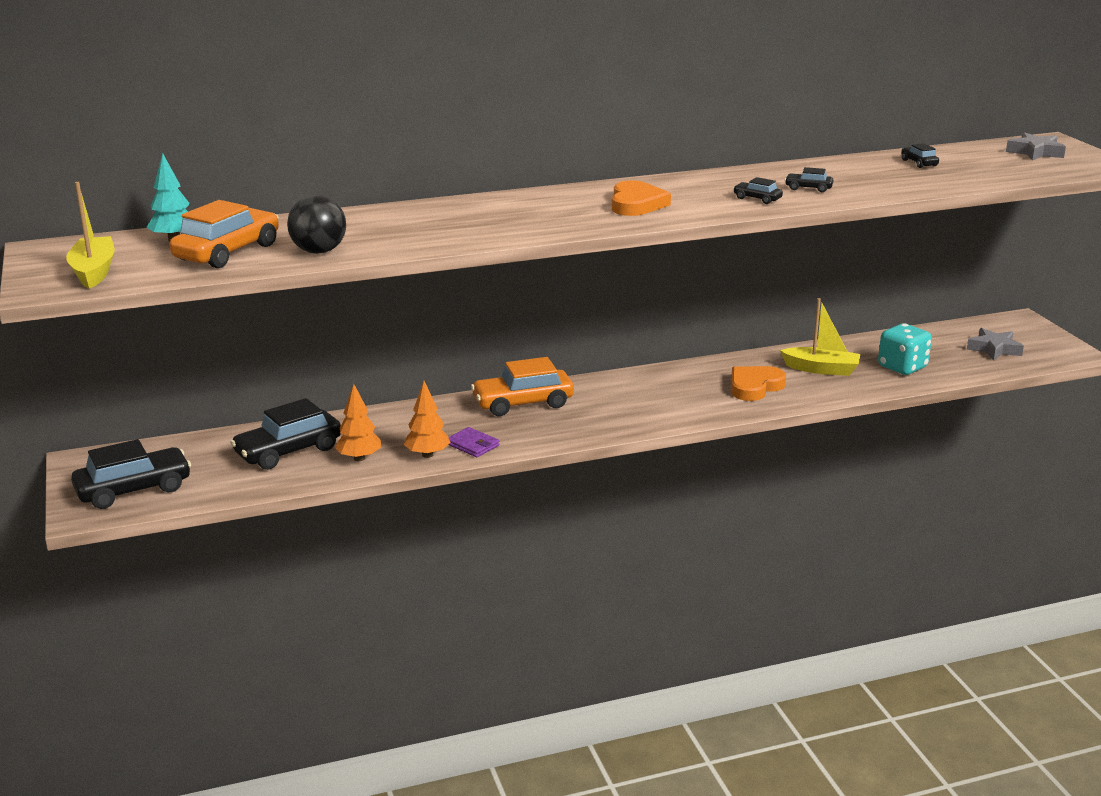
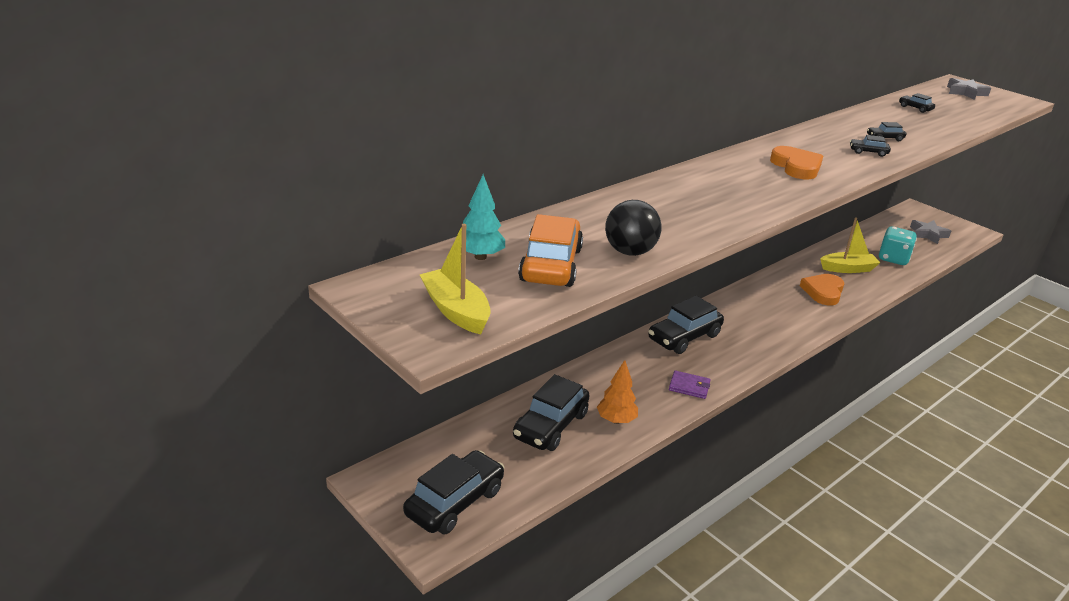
camera: 25 degrees left, 5 degrees up
orange tree [404,381,451,458] -> none
orange car [471,357,574,416] -> black car [648,296,724,354]

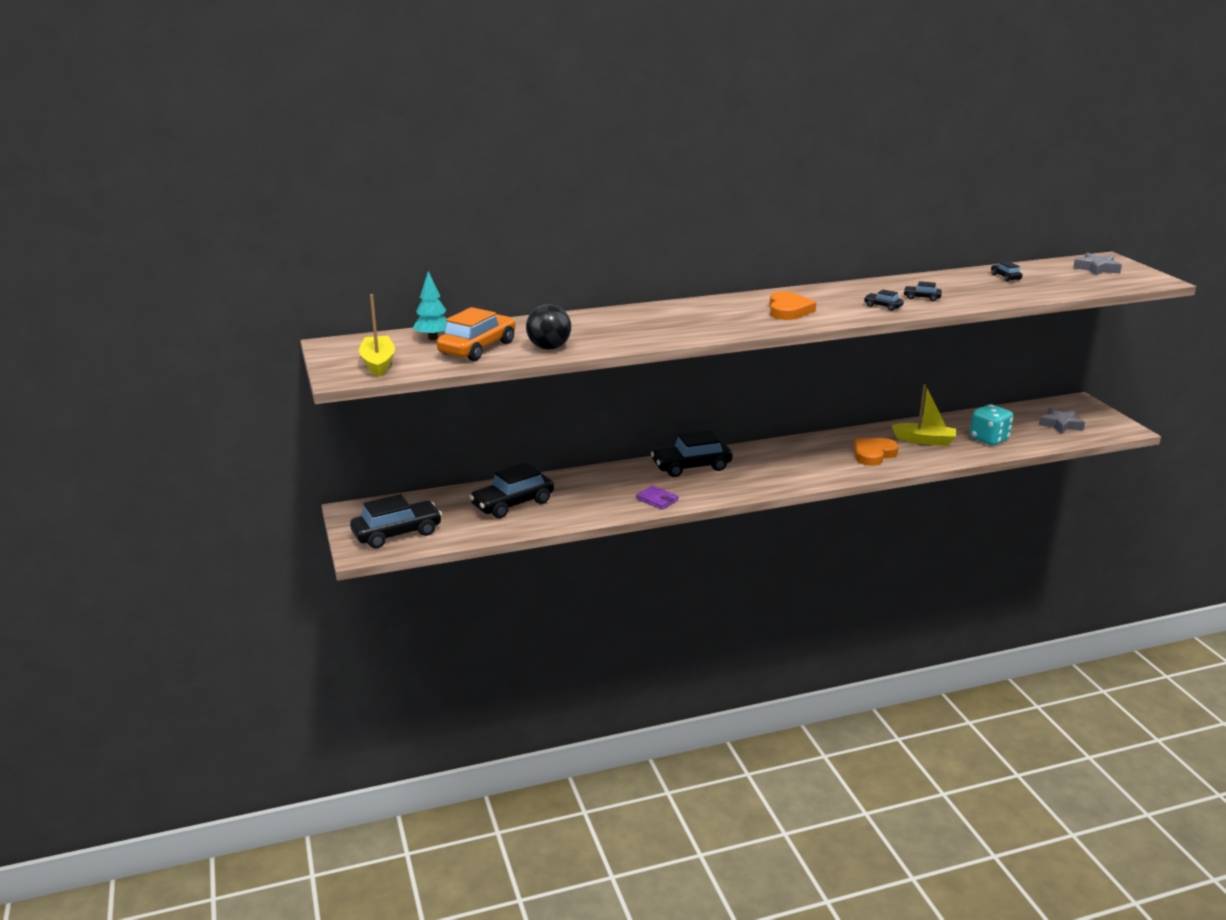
camera: 25 degrees right, 5 degrees down
orange tree [597,360,638,424] -> none

